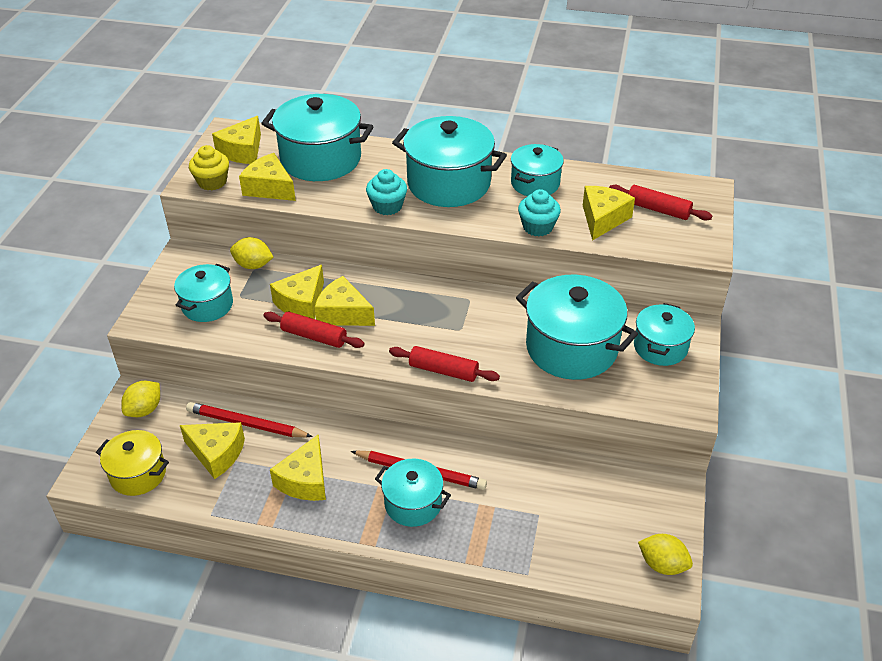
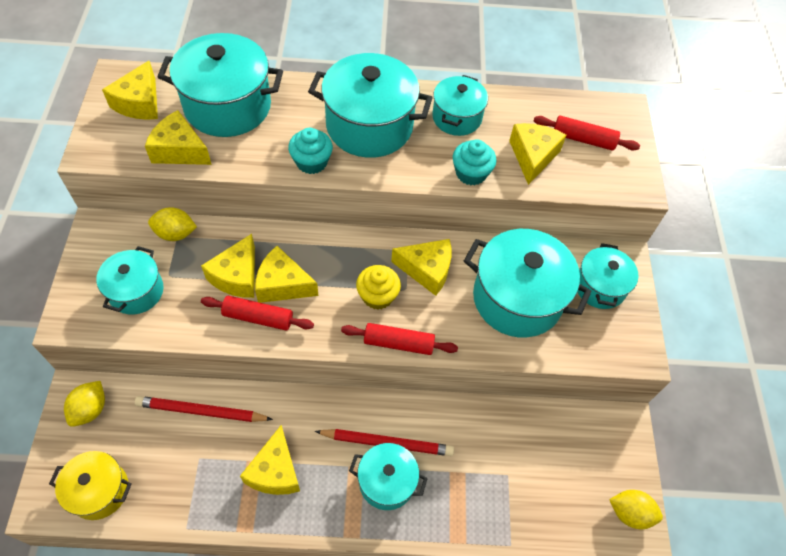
camera: 15 degrees left, 15 degrees up
yellow cheese [180,422,245,479] -> yellow cheese moved to [391,239,451,296]
yellow cupcake [189,145,229,191] -> yellow cupcake moved to [356,265,401,310]

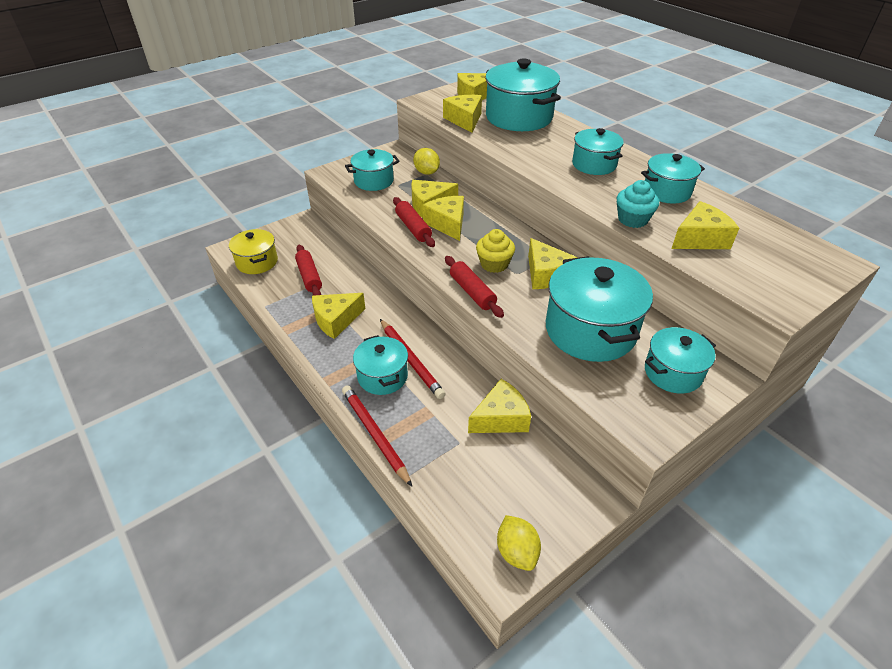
camera: 55 degrees right, 15 degrees down
yellow lemon [64,381,105,427] -> none
red pencil [135,396,273,422] -> red pencil moved to [342,385,412,487]
turquoise cupcake [288,128,333,174] -> none
turquoise pot [308,53,433,158] -> turquoise pot [572,128,624,175], size x0.59
red rolling pin [534,116,640,151] -> red rolling pin moved to [295,245,322,296]
none -> yellow cheese [468,379,531,433]

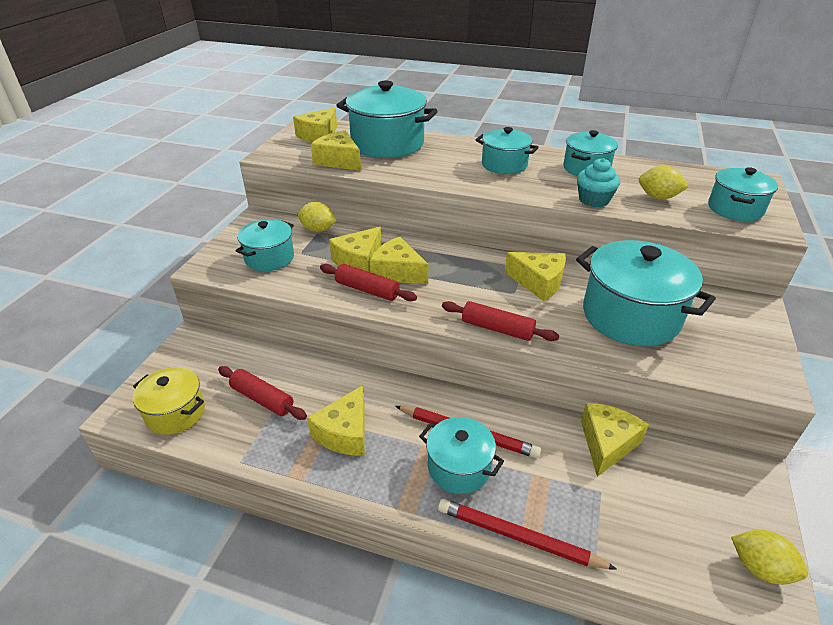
camera: 35 degrees left, 5 degrees down
yellow cupcake [476,229,515,273] -> none
turquoise pot [645,327,716,393] -> turquoise pot moved to [708,167,778,221]
yellow cheese [671,201,739,249] -> yellow lemon [639,166,689,199]

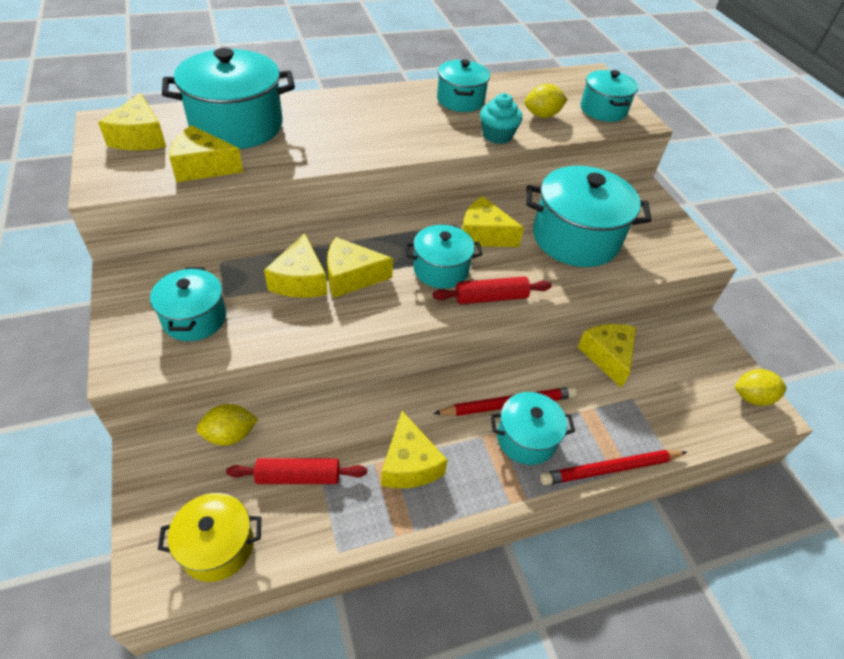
camera: 40 degrees left, 10 degrees up
yellow lemon [298,202,336,232] -> yellow lemon moved to [196,404,258,446]
red rolling pin [320,264,417,301] -> none
turquoise pot [476,127,539,174] -> turquoise pot moved to [405,225,483,289]
yellow cheese [505,252,566,301] -> yellow cheese turned 150 degrees counterclockwise [462,197,524,247]

